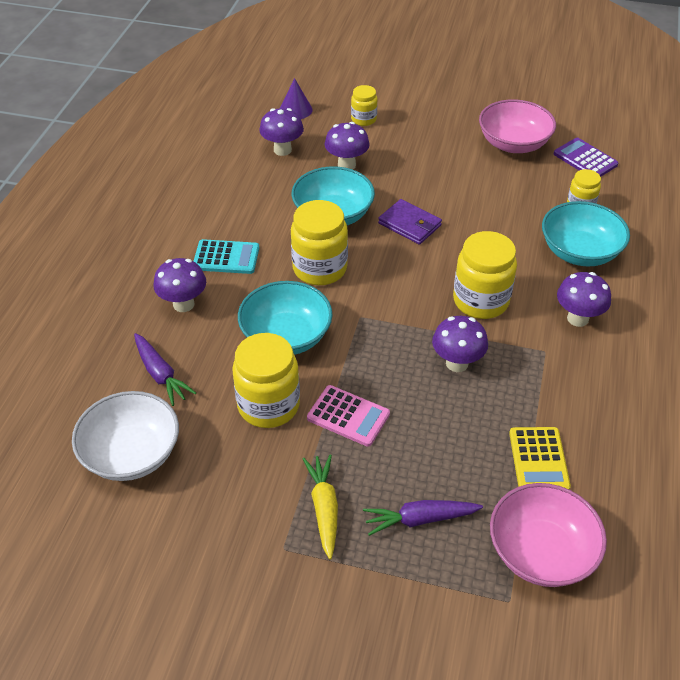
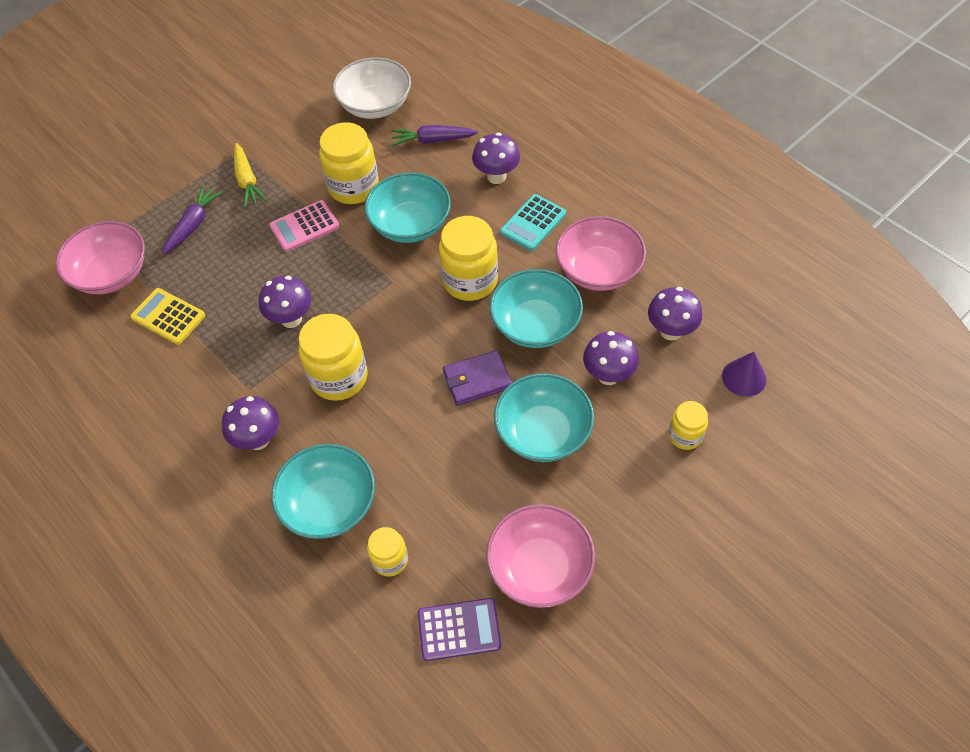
camera: 125 degrees right, 10 degrees up
yellow carrot [303,455,338,559] -> yellow carrot turned 45 degrees clockwise [234,143,267,208]
none -> turquoise bowl [494,373,594,462]
none -> pink bowl [556,216,646,291]

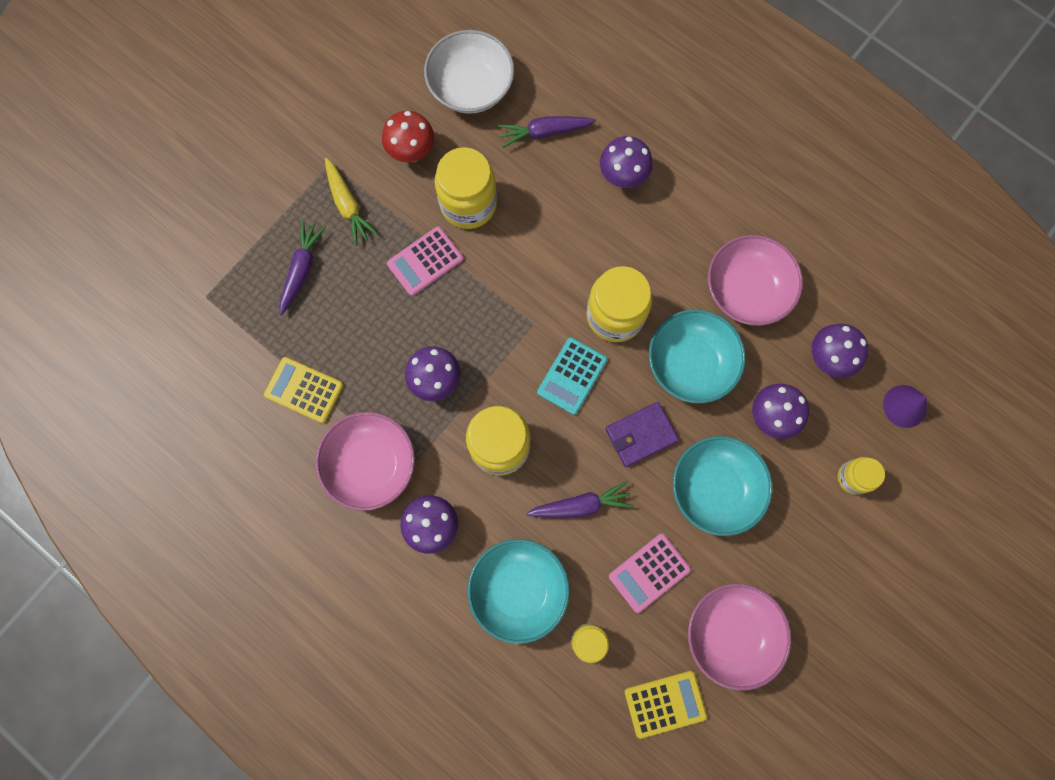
camera: 10 degrees left, 20 degrees up
pink bowl [55,221,145,294] -> pink bowl moved to [315,412,415,511]
turquoise bowl [365,172,451,243] -> none
purple calculator [418,598,501,661] -> yellow calculator [625,671,707,739]
turquoise calculator [500,194,566,251] -> turquoise calculator moved to [537,337,607,415]
none -> red mushroom [382,111,434,162]
none -> purple carrot [526,481,633,518]
none -> pink calculator [609,534,691,613]

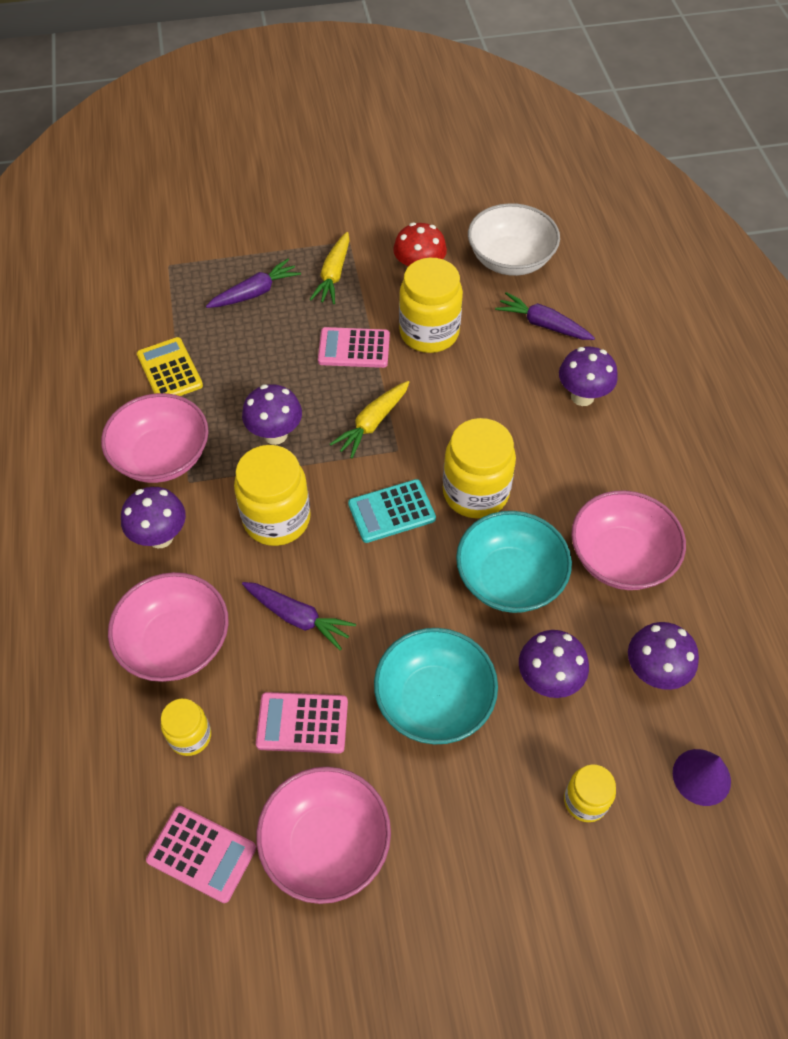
camera: 40 degrees right, 20 degrees down
turquoise bowl [467,539,570,644] -> pink bowl [108,572,229,682]
purple wallet [605,402,679,467] -> none
yellow calculator [625,671,707,739] -> pink calculator [146,806,256,903]
none -> yellow carrot [330,381,410,458]

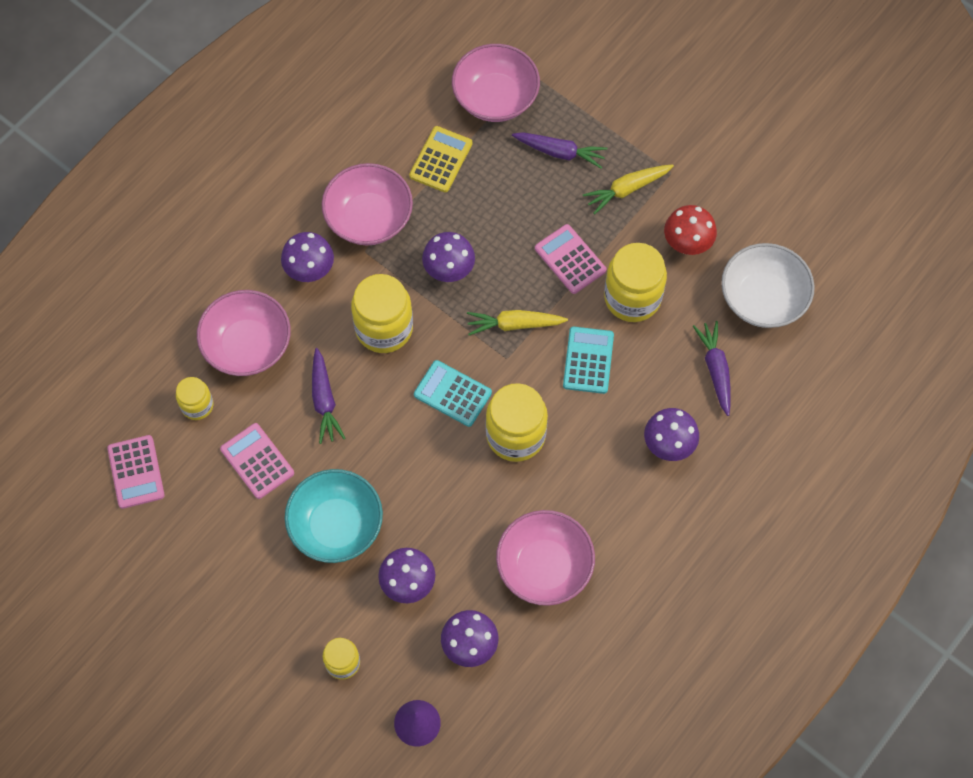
camera: 50 degrees right, 10 degrees up
pink bowl [256,767,391,904] -> pink bowl moved to [452,44,540,122]
turquoise bowl [456,511,572,613] -> none
none -> turquoise calculator [563,327,614,394]

